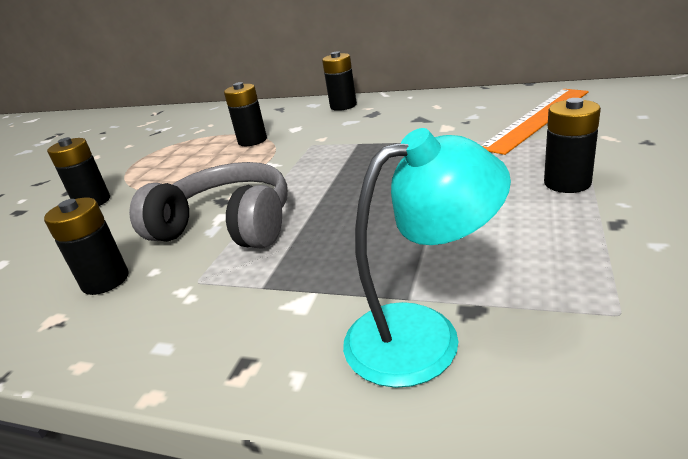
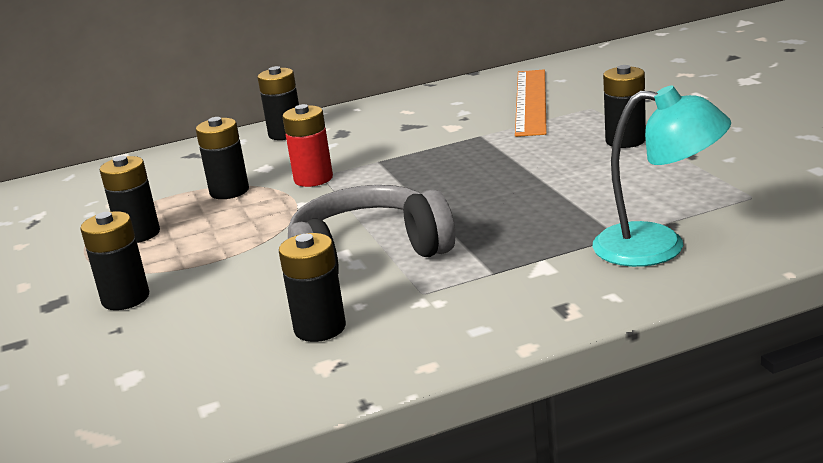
camera: 40 degrees left, 5 degrees down
turquoise lamp [343,128,511,388] -> turquoise lamp turned 75 degrees clockwise [593,85,731,267]
none -> black battery [100,156,160,243]
none -> red battery [282,104,333,187]

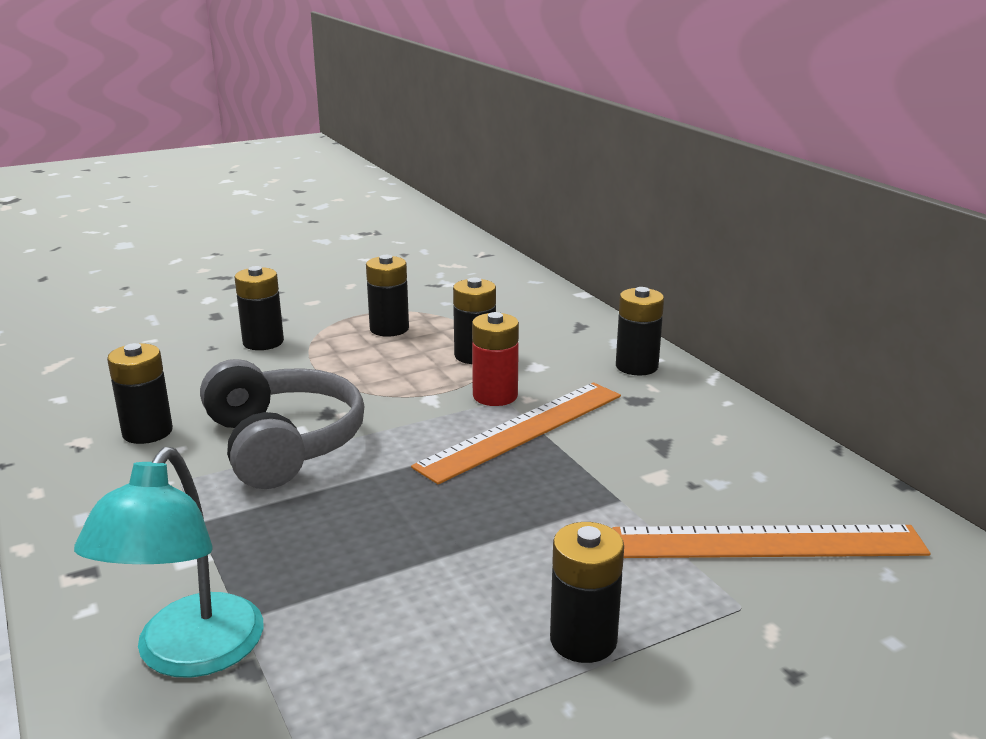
camera: 80 degrees right, 0 degrees up
none -> orange ruler [411,382,621,484]

